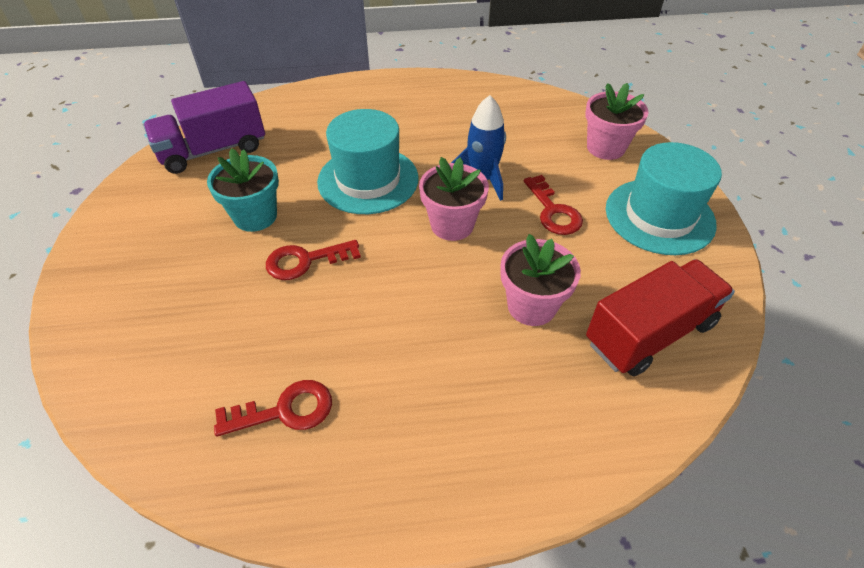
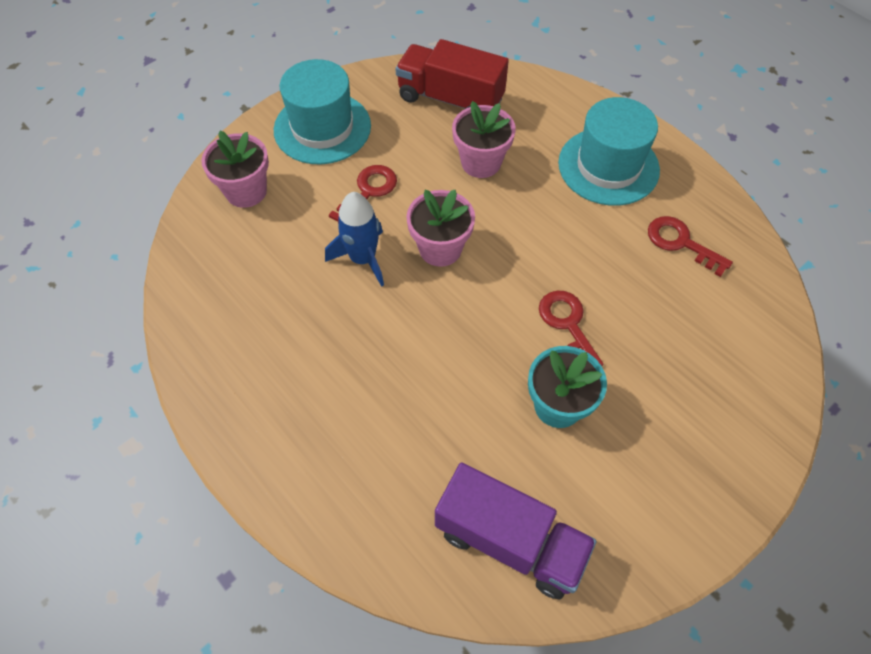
camera: 125 degrees left, 10 degrees up
red key [266,240,361,280] -> red key turned 150 degrees counterclockwise [539,291,603,366]
turquoise hat [317,109,419,214] -> turquoise hat moved to [558,97,660,206]

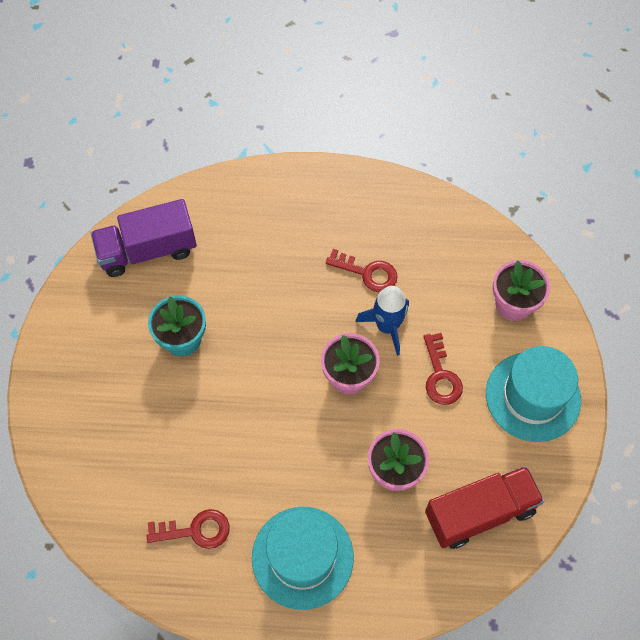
camera: 135 degrees right, 5 degrees up
red key [539,291,603,366] -> red key moved to [326,249,398,292]

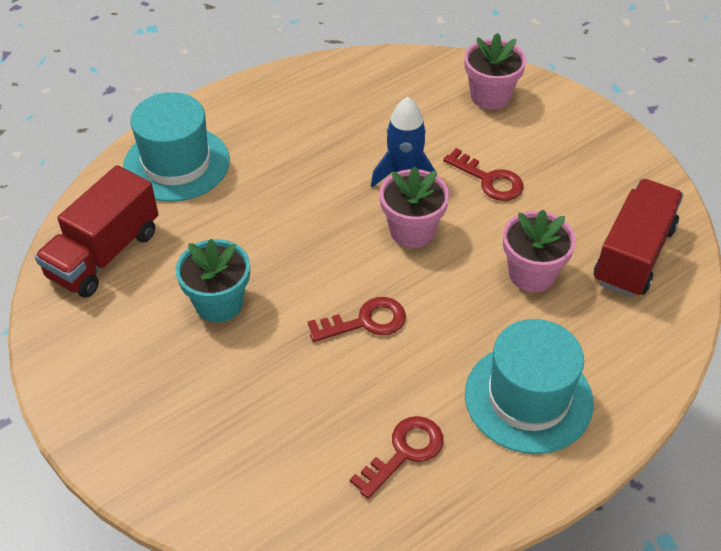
camera: 40 degrees left, 15 degrees down
purple truck [91,199,197,277] -> red truck [35,165,158,298]
red key [326,249,398,292] -> red key moved to [308,297,406,342]
turquoise hat [486,346,581,442] -> turquoise hat moved to [123,92,230,202]

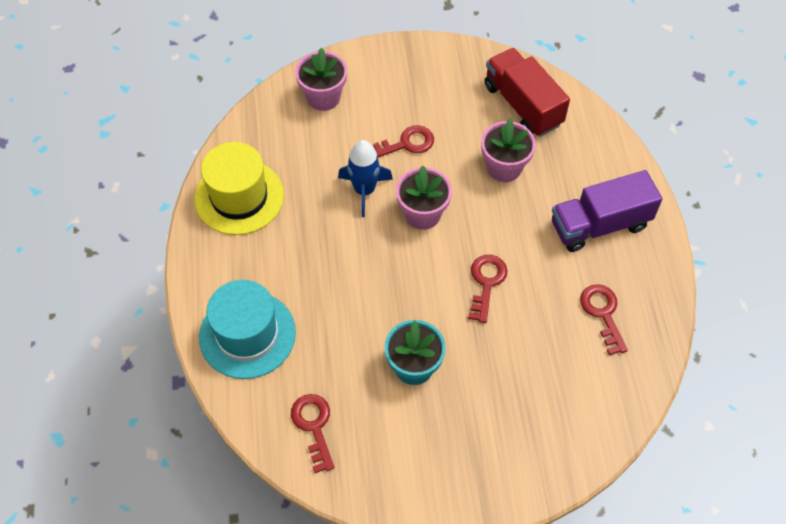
camera: 60 degrees left, 10 degrees up
red truck [35,165,158,298] -> red key [291,394,334,473]
turquoise hat [465,319,594,454] -> purple truck [552,170,662,252]
none -> yellow hat [194,142,284,235]

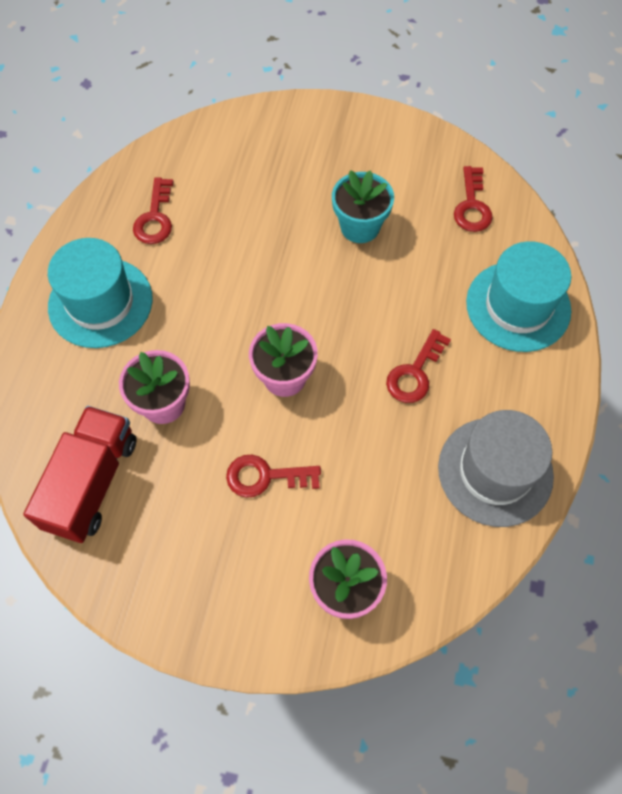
camera: 160 degrees left, 5 degrees up
yellow hat [194,142,284,235] -> grey hat [438,410,554,527]
blue rocket [338,140,393,217] -> none
red key [468,255,508,323] -> red key moved to [386,329,451,403]
red truck [485,48,570,137] -> red truck turned 150 degrees counterclockwise [23,406,137,543]
purple truck [552,170,662,252] -> turquoise hat [48,238,153,348]

